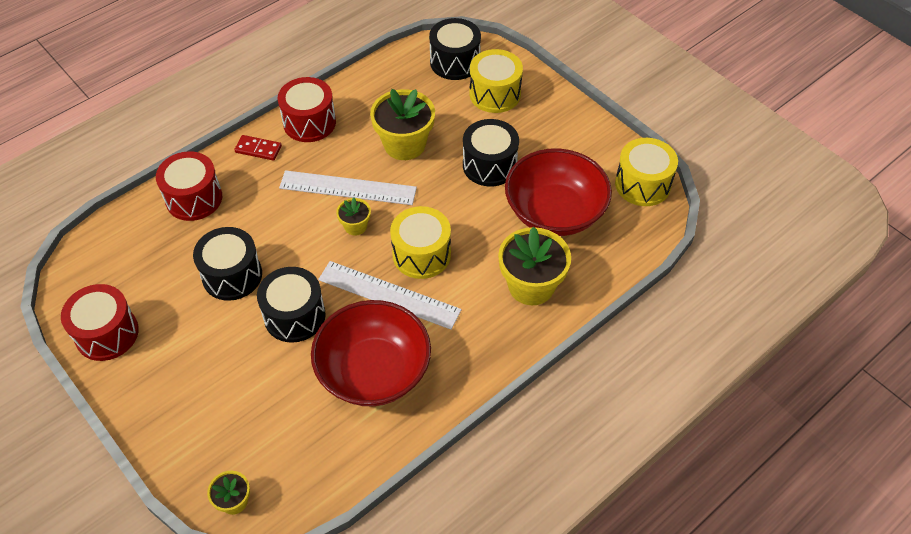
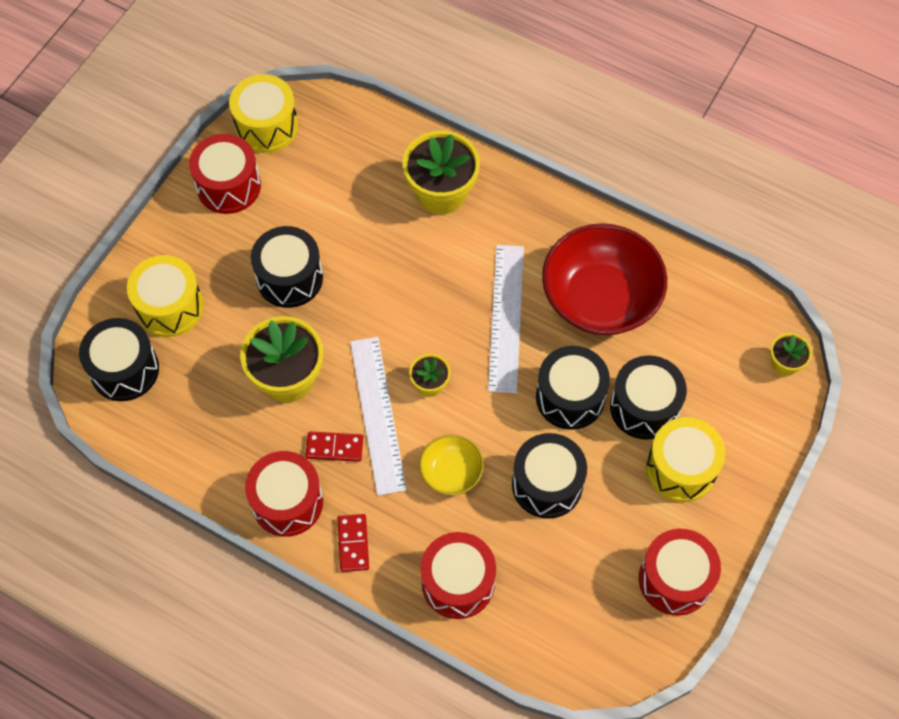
camera: 110 degrees left, 10 degrees up
yellow drum [390,206,451,279] -> yellow drum moved to [646,417,726,502]
red bowl [505,148,612,236] -> none
none -> red drum [189,134,261,214]
none -> red domino [305,432,363,462]
none -> yellow bowl [419,435,484,495]
none -> black drum [610,355,687,440]

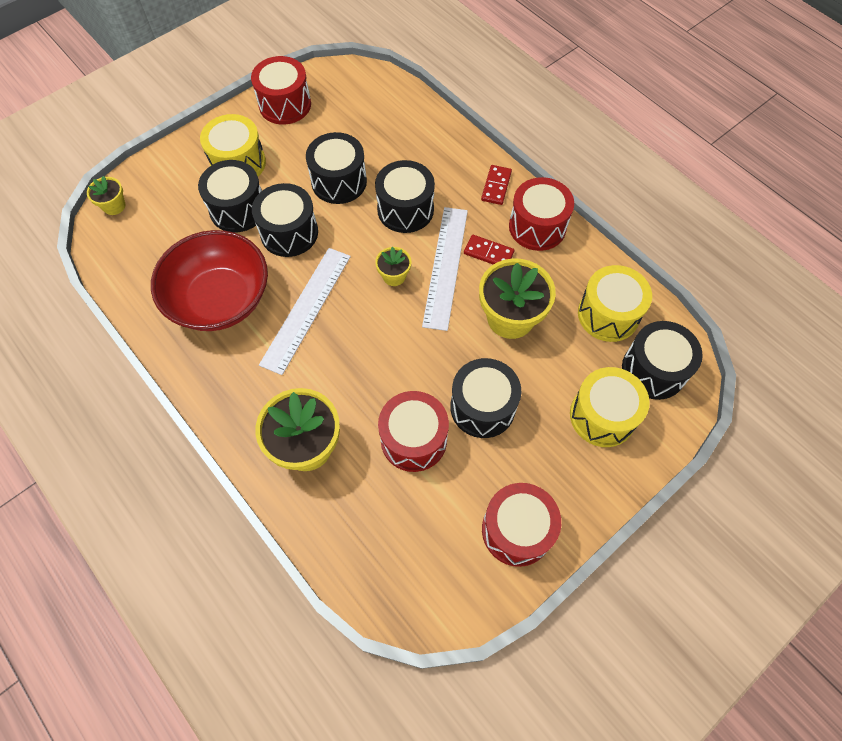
camera: 160 degrees left, 0 degrees up
yellow drum [229,74,298,153] -> yellow drum moved to [578,265,652,342]
yellow bowl [419,435,484,495] -> black drum [375,160,435,233]
red drum [421,532,496,619] -> red drum moved to [378,391,449,472]

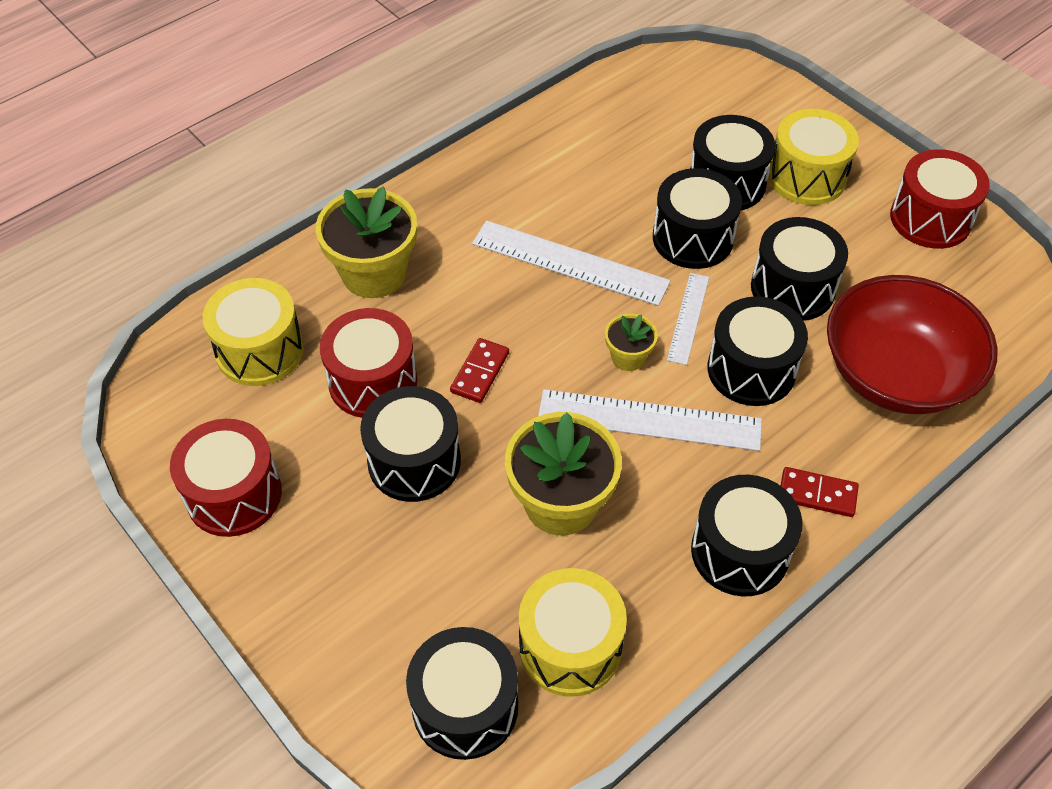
camera: 90 degrees right, 10 degrees down
yellow flower pot [87,176,125,215] -> none
red bowl [151,230,268,331] -> red bowl moved to [827,275,997,414]
red domino [464,235,514,265] -> red domino moved to [450,338,509,403]
red drum [509,177,574,251] -> black drum [691,475,802,597]
yellow drum [570,367,650,447] -> yellow drum moved to [203,278,304,386]
none -> white ruler [667,273,709,365]

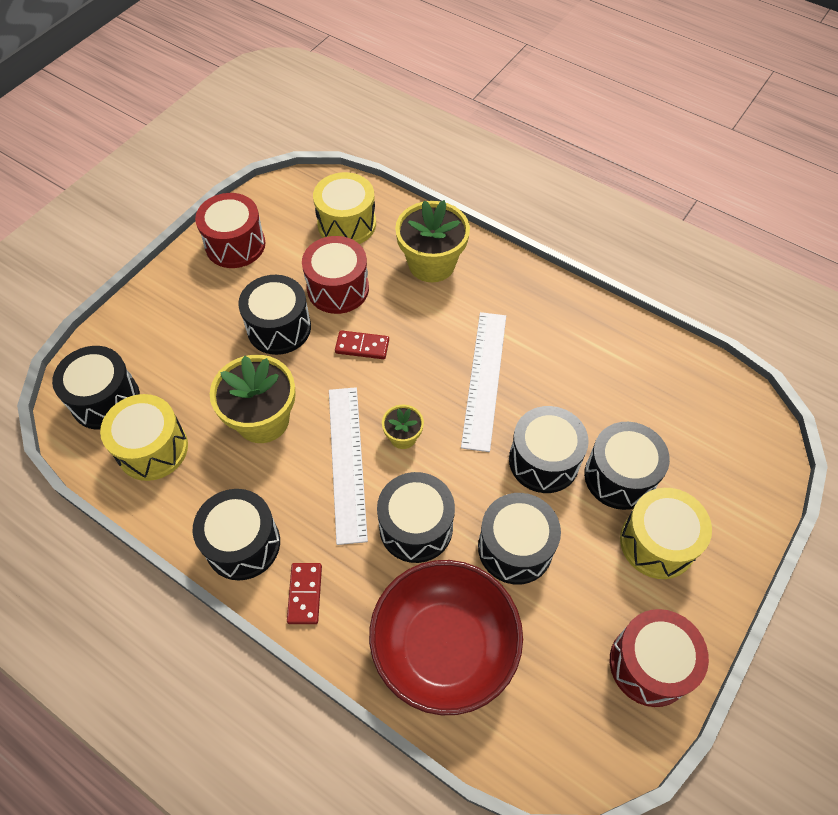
camera: 75 degrees right, 5 degrees up
white ruler [667,273,709,365] -> none

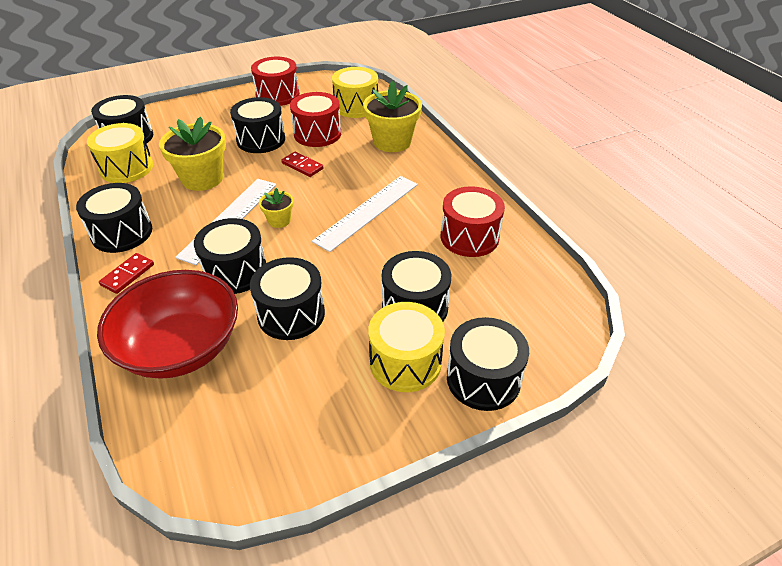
camera: 30 degrees right, 15 degrees down
black drum [509,406,589,493] -> black drum moved to [447,317,529,411]
red drum [610,609,709,707] -> red drum moved to [441,186,505,257]

